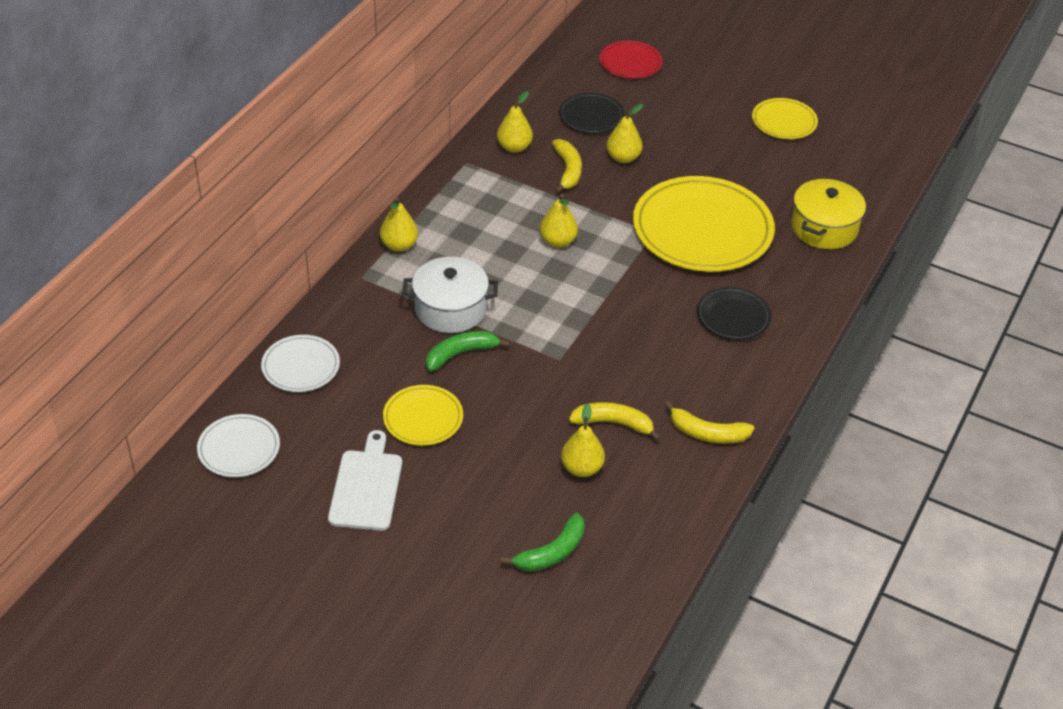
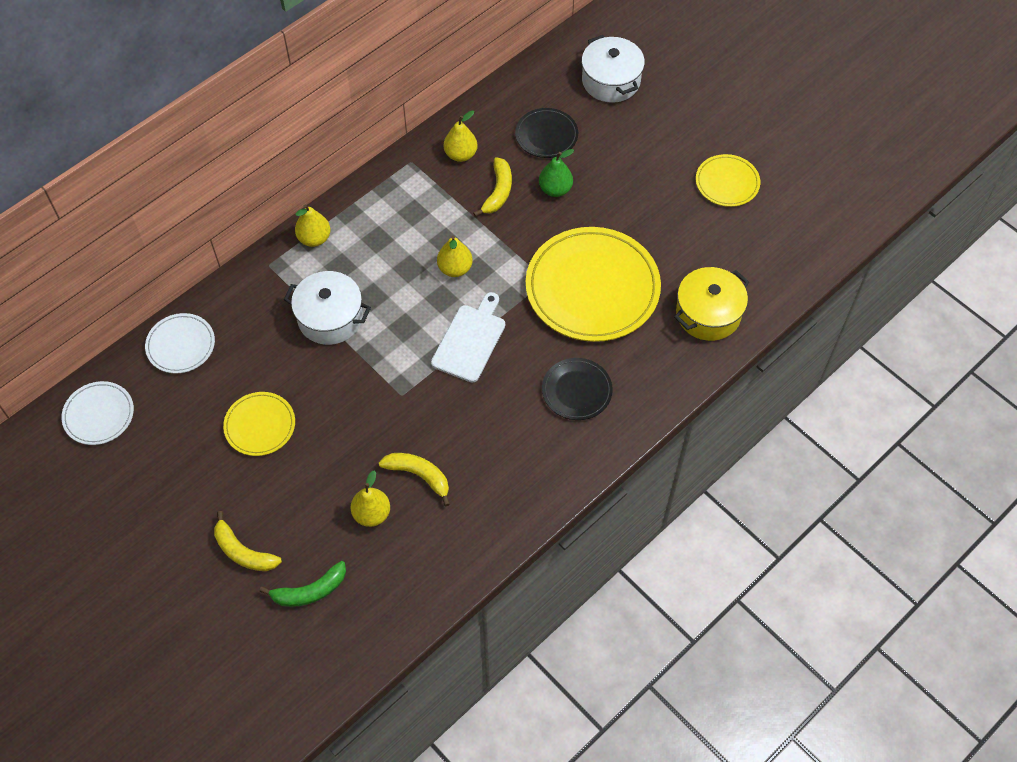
camera: 20 degrees right, 15 degrees up
white cutting board [328,430,402,531] -> white cutting board moved to [431,292,505,383]
green banana [426,331,510,371] -> none
red plate [599,40,663,79] -> white pot [581,35,645,103]
yellow pear [606,104,643,163] -> green pear [539,149,574,197]
yellow banana [665,401,754,444] -> yellow banana moved to [214,511,282,571]

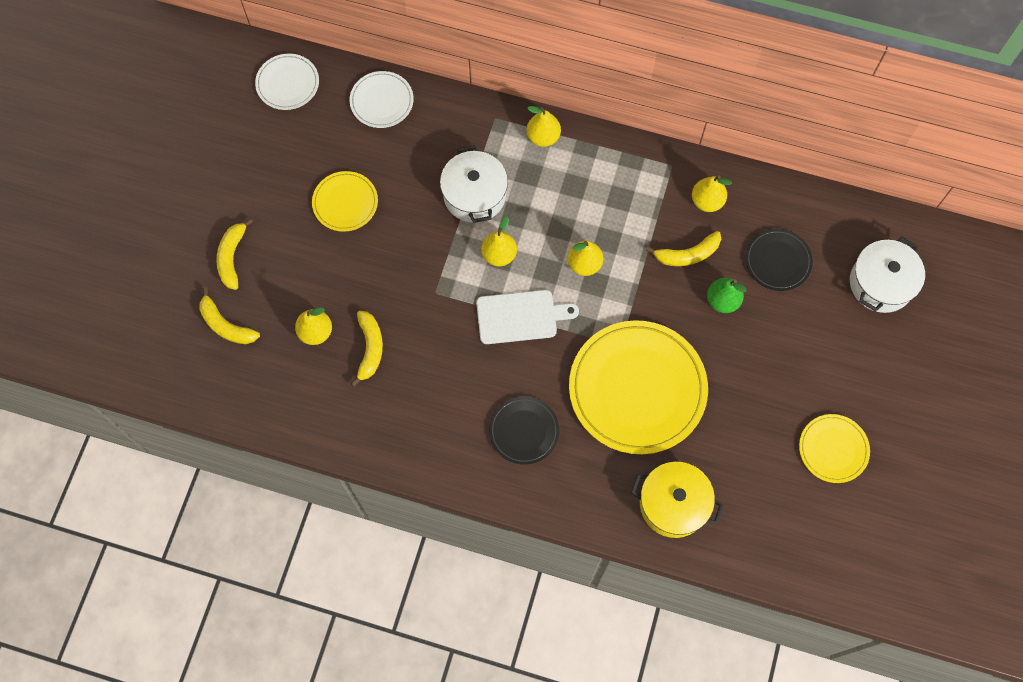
camera: 60 degrees right, 10 degrees up
green banana [259,561,346,607] -> yellow banana [199,287,260,344]
none -> yellow pear [481,217,517,266]

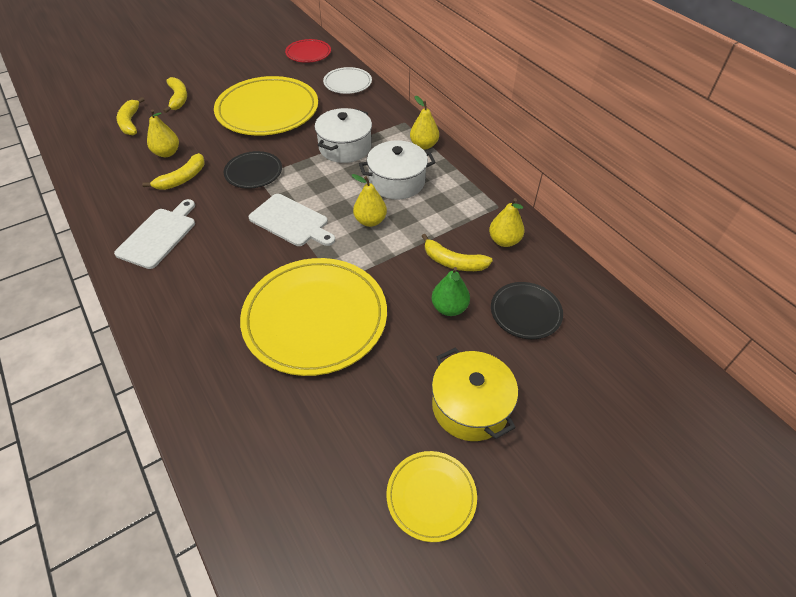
camera: 40 degrees right, 20 degrees down
yellow banana [216,218,253,290] -> yellow banana turned 120 degrees clockwise [163,77,187,113]
white plate [255,54,319,110] -> red plate [285,39,331,63]
yellow plate [312,171,378,232] -> yellow plate [214,76,318,136], size x2.00
yellow pear [481,217,517,266] -> none
black plate [489,396,559,465] -> black plate moved to [224,151,282,189]
yellow pot [631,462,723,538] -> yellow pot moved to [432,348,518,441]
white pot [850,237,925,313] -> white pot moved to [359,140,436,199]
none -> white cutting board [114,199,195,269]

